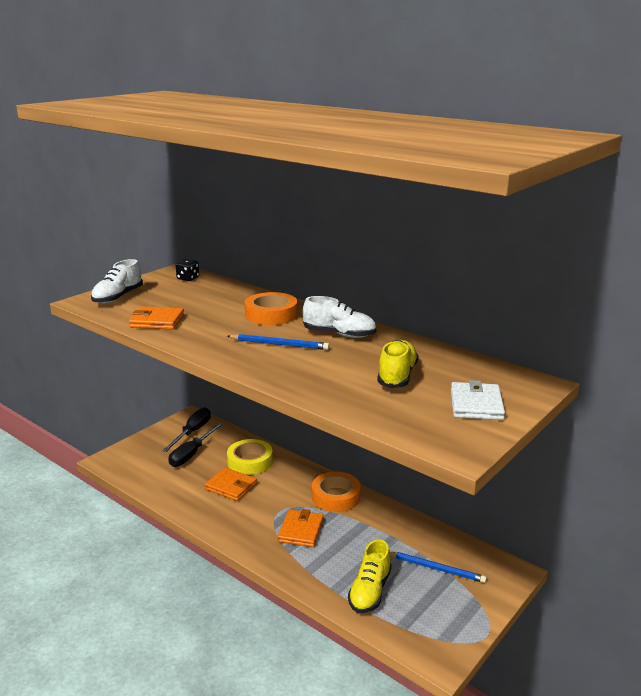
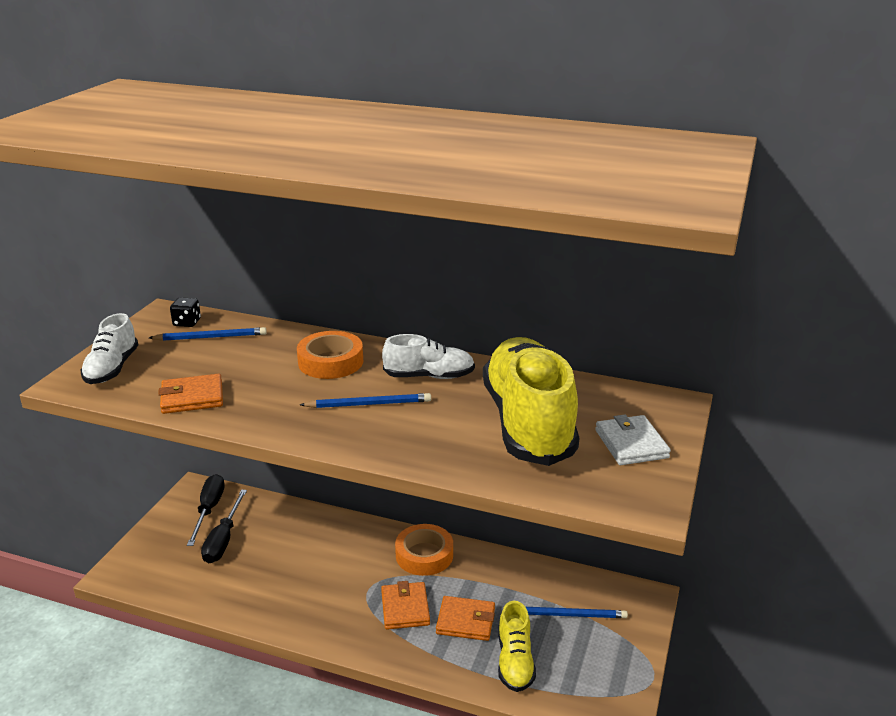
camera: 20 degrees left, 5 degrees up
orange wallet [205,467,257,501] -> orange wallet moved to [436,596,495,641]
yellow tape [227,439,273,475] -> none
yellow shoe [377,340,419,388] -> yellow shoe [483,337,579,466], size x1.97
none -> blue pencil [149,327,267,341]

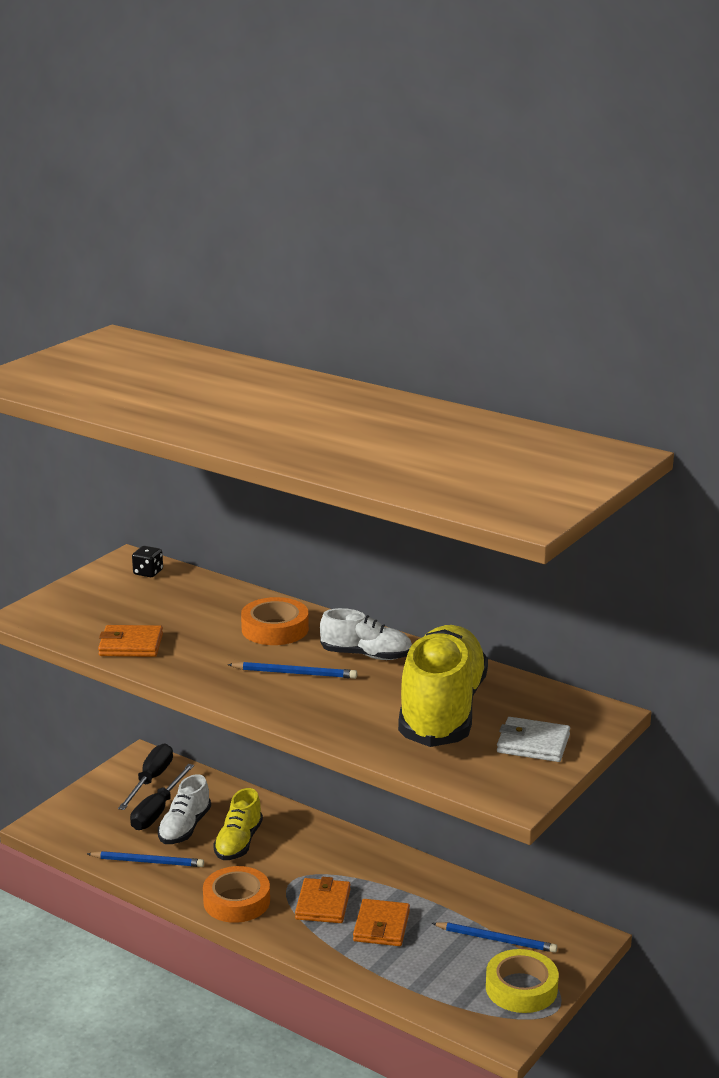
camera: 15 degrees right, 5 degrees down
white shoe [80,313,138,384] -> white shoe moved to [158,774,211,844]
blue pencil [149,327,267,341] -> blue pencil moved to [87,851,204,867]
orange tape [395,524,453,576] -> orange tape moved to [203,866,270,923]
orange wallet [436,596,495,641] -> orange wallet turned 75 degrees clockwise [353,899,410,946]
yellow shoe [498,601,536,692] -> yellow shoe moved to [213,788,263,860]
white wallet [595,415,671,465] -> white wallet turned 75 degrees counterclockwise [497,717,570,762]
none -> yellow tape [486,949,559,1013]

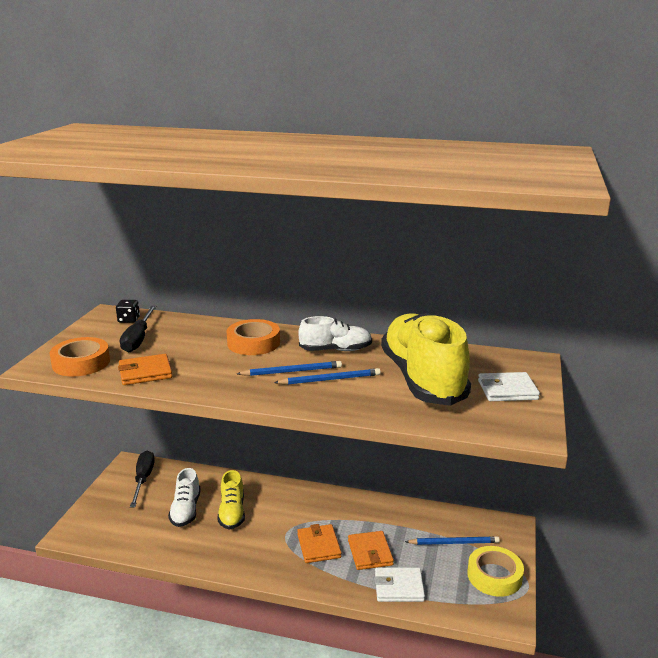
camera: 20 degrees left, 0 degrees up
blue pencil [87,851,204,867] -> blue pencil moved to [274,368,381,385]
black screwdriver [130,764,194,830] -> black screwdriver moved to [120,306,157,353]
orange tape [203,866,270,923] -> orange tape moved to [50,337,110,376]
none -> white wallet [375,567,425,602]

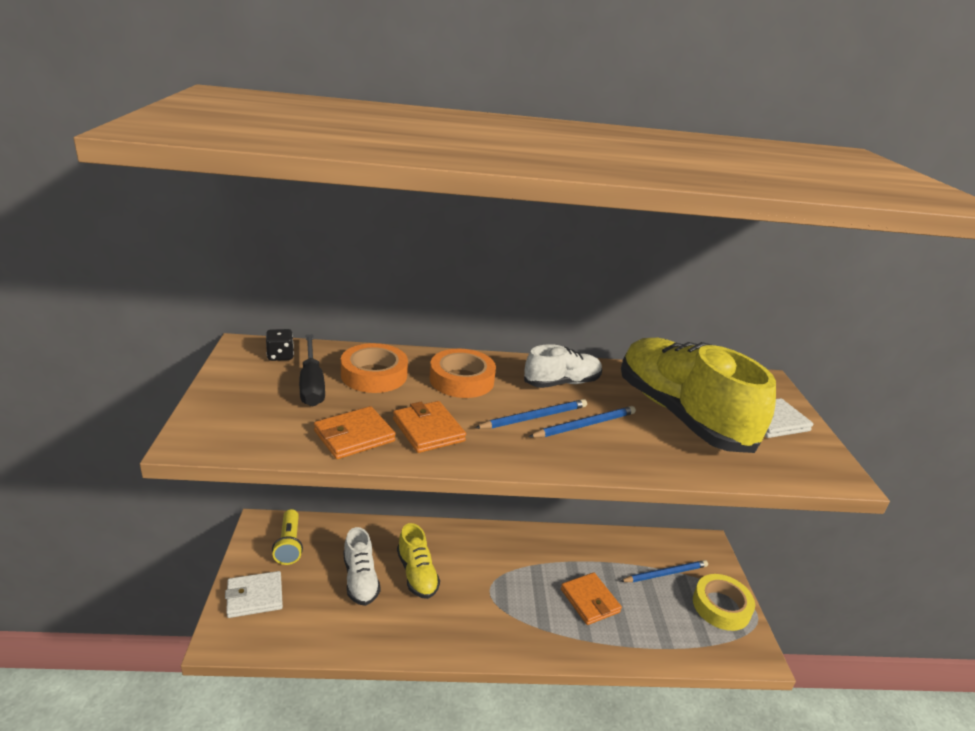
camera: 20 degrees left, 5 degrees up
orange tape [50,337,110,376] -> orange tape moved to [341,343,408,393]
black screwdriver [130,451,155,507] -> yellow flashlight [272,509,303,565]
orange wallet [297,524,342,563] -> orange wallet moved to [393,401,466,453]
white wallet [375,567,425,602] -> white wallet moved to [225,571,283,618]

